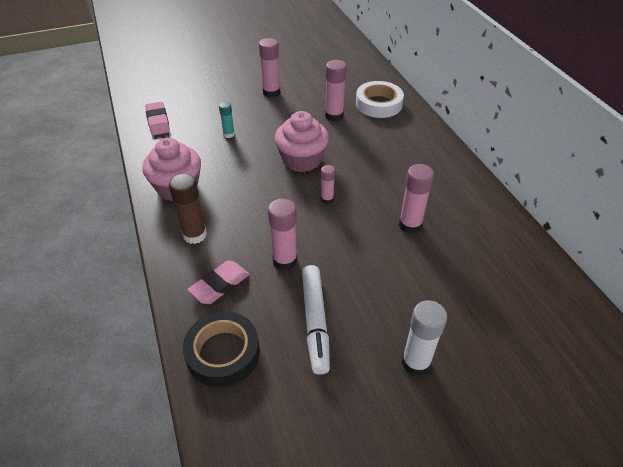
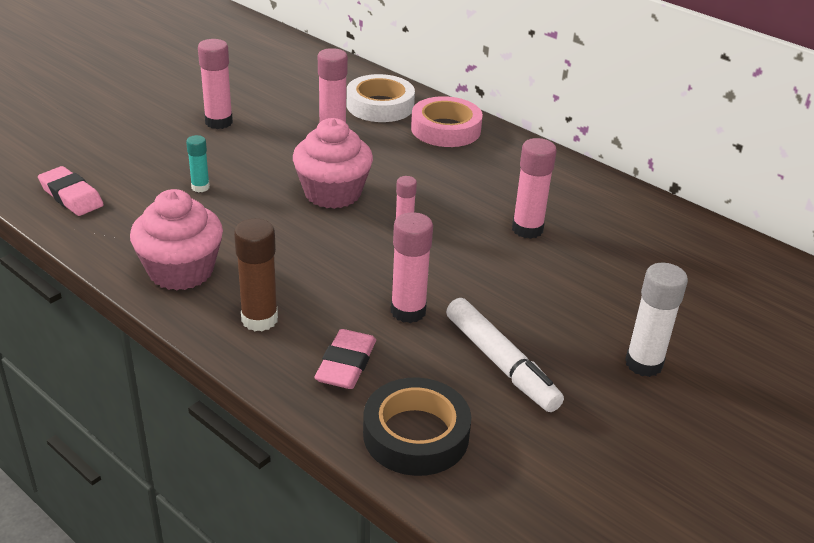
camera: 30 degrees left, 10 degrees down
none -> pink tape [411,96,483,147]

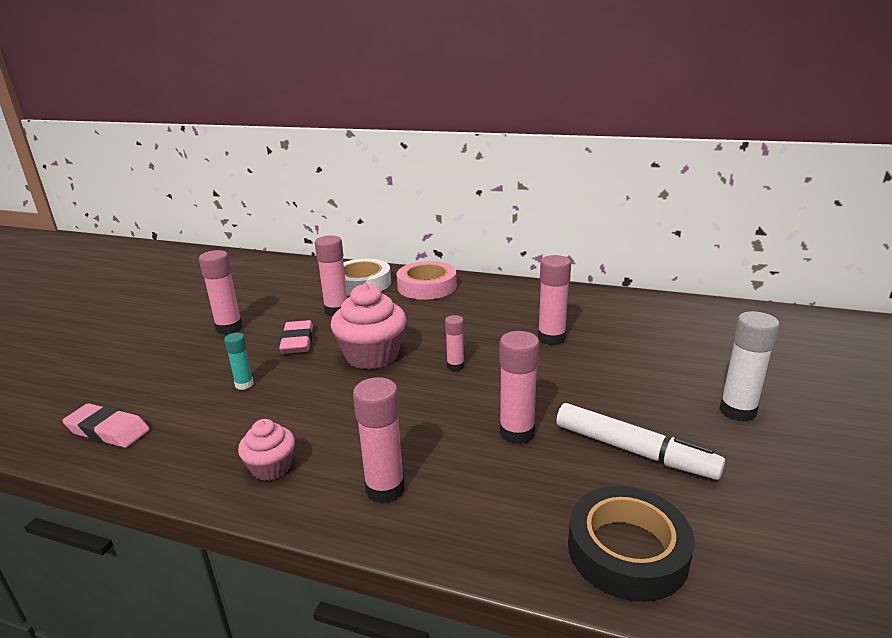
camera: 20 degrees left, 10 degrees down
pink cupcake [130,189,223,291] -> pink cupcake [238,419,295,481], size x0.56
brown glue stick [234,219,278,331] -> pink glue stick [353,377,405,503]
pink eraser [314,329,376,389] -> pink eraser moved to [279,320,313,354]

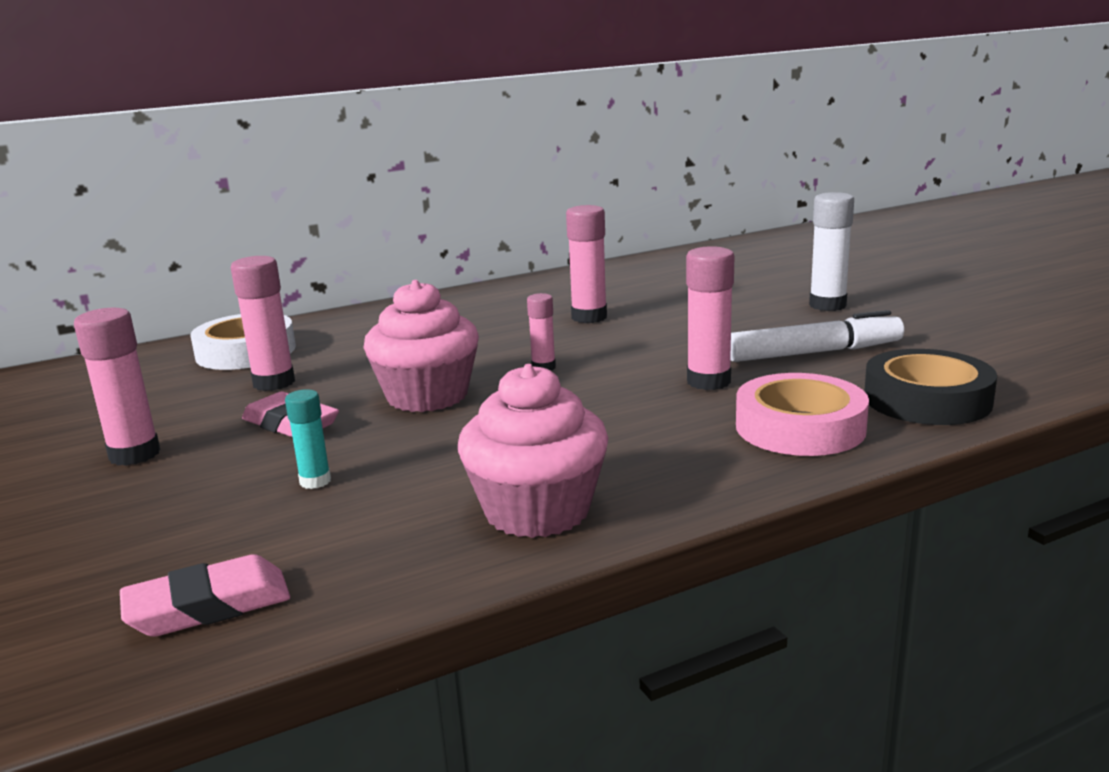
camera: 45 degrees left, 5 degrees down
pink cupcake [238,419,295,481] -> pink cupcake [458,364,608,538], size x1.78
pink glue stick [353,377,405,503] -> none
pink tape [397,261,457,300] -> pink tape moved to [736,373,869,456]

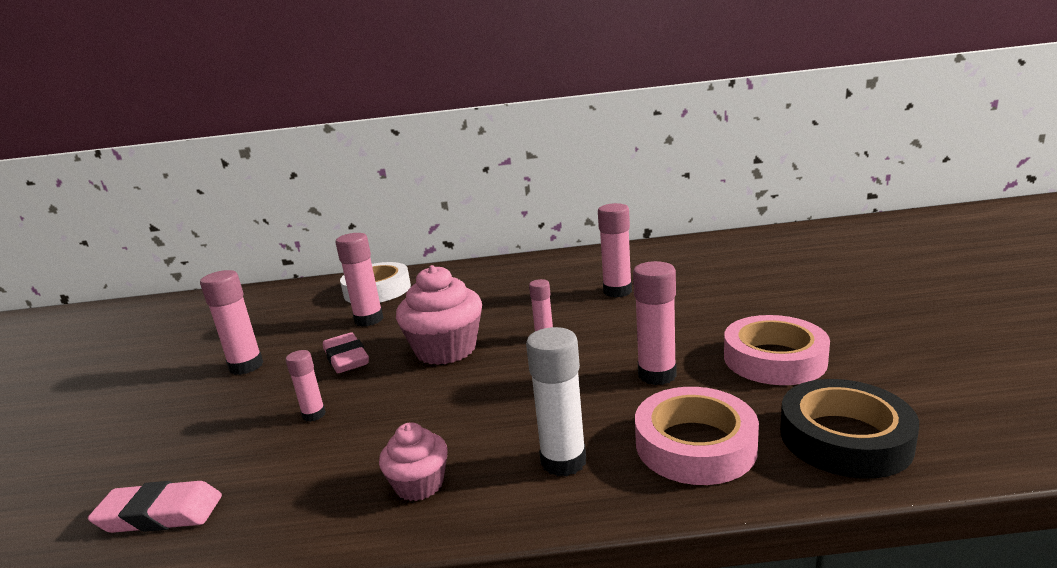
camera: 25 degrees right, 0 degrees up
turquoise glue stick [285,389,331,489] -> pink glue stick [286,350,326,422]
pink cupcake [458,364,608,538] -> pink cupcake [379,422,448,501], size x0.56
white marker [730,310,904,362] -> pink tape [724,315,830,385]
white glue stick [809,192,854,311] -> white glue stick moved to [526,327,586,476]

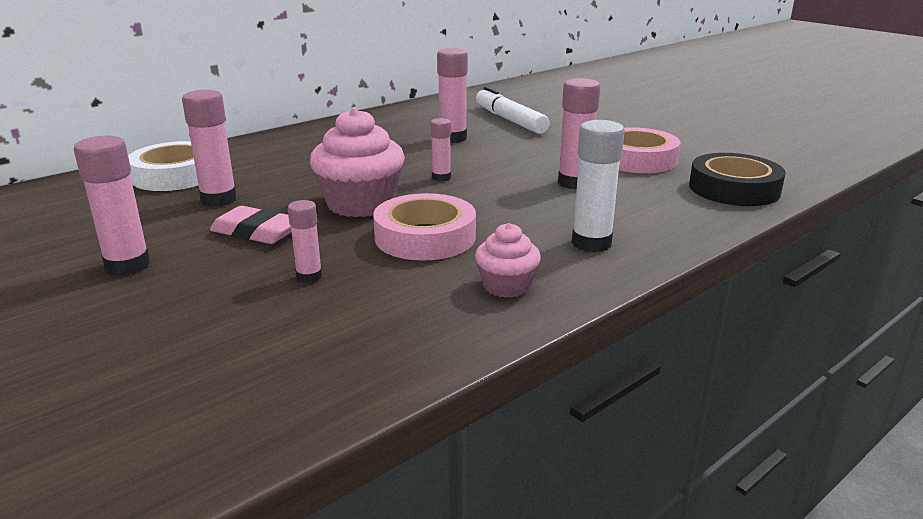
camera: 40 degrees left, 5 degrees up
pink eraser [88,481,222,533] -> none
pink tape [635,387,759,485] -> pink tape moved to [373,193,476,261]
none -> white marker [476,87,550,134]

